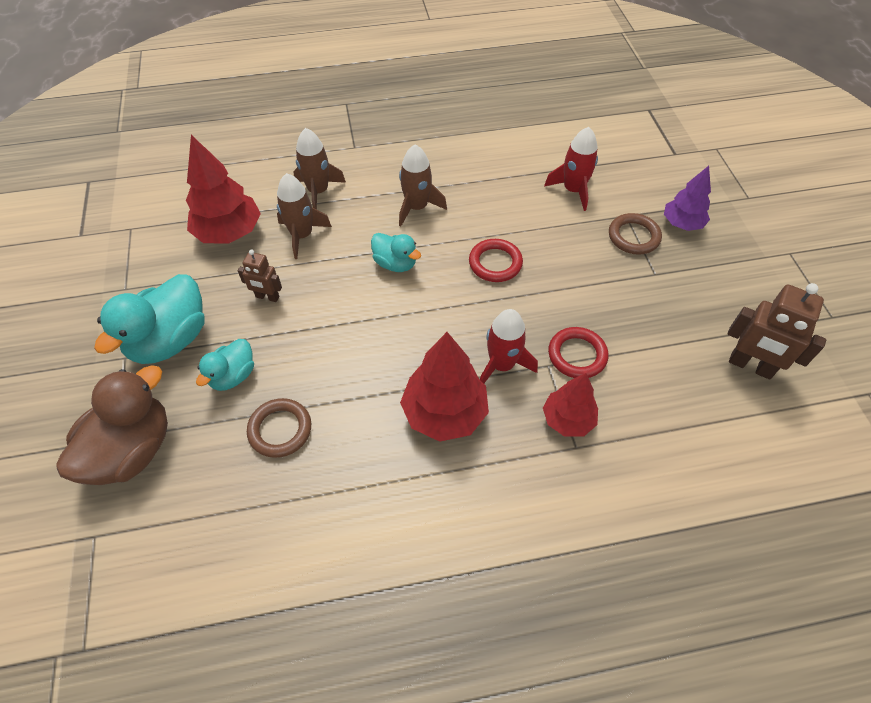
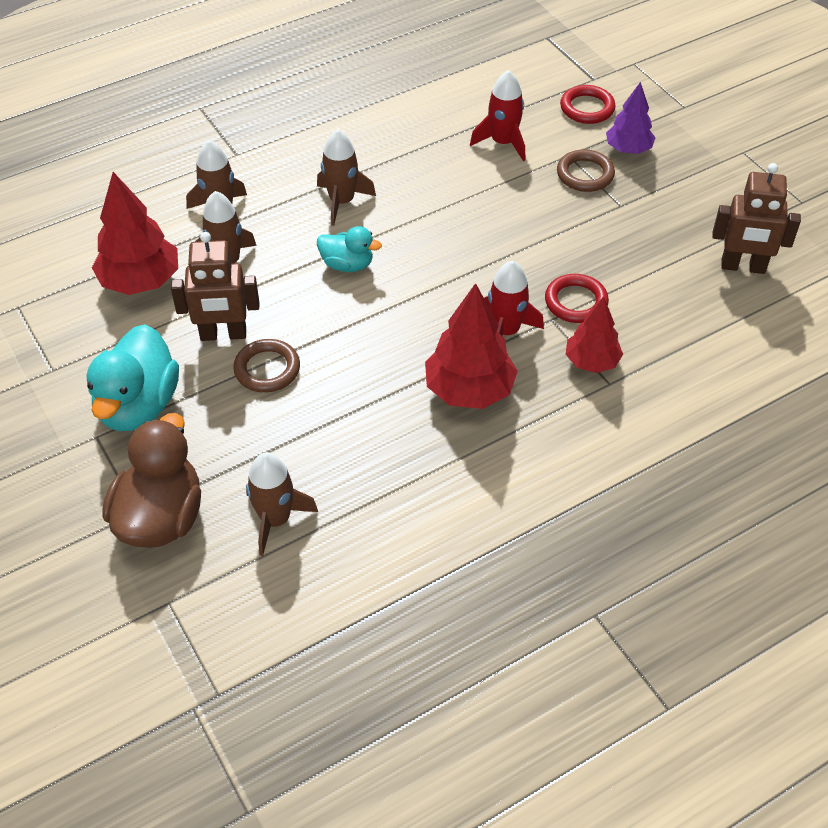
camera: 20 degrees left, 5 degrees down
turquoise duck [196,339,254,391] -> none
brown robot [238,250,282,302] -> brown robot [171,232,259,341], size x1.73
brown ring [247,398,311,458] -> brown ring moved to [233,339,300,393]
red ring [469,239,523,282] -> red ring moved to [560,85,616,124]
none -> brown rocket [246,452,318,556]

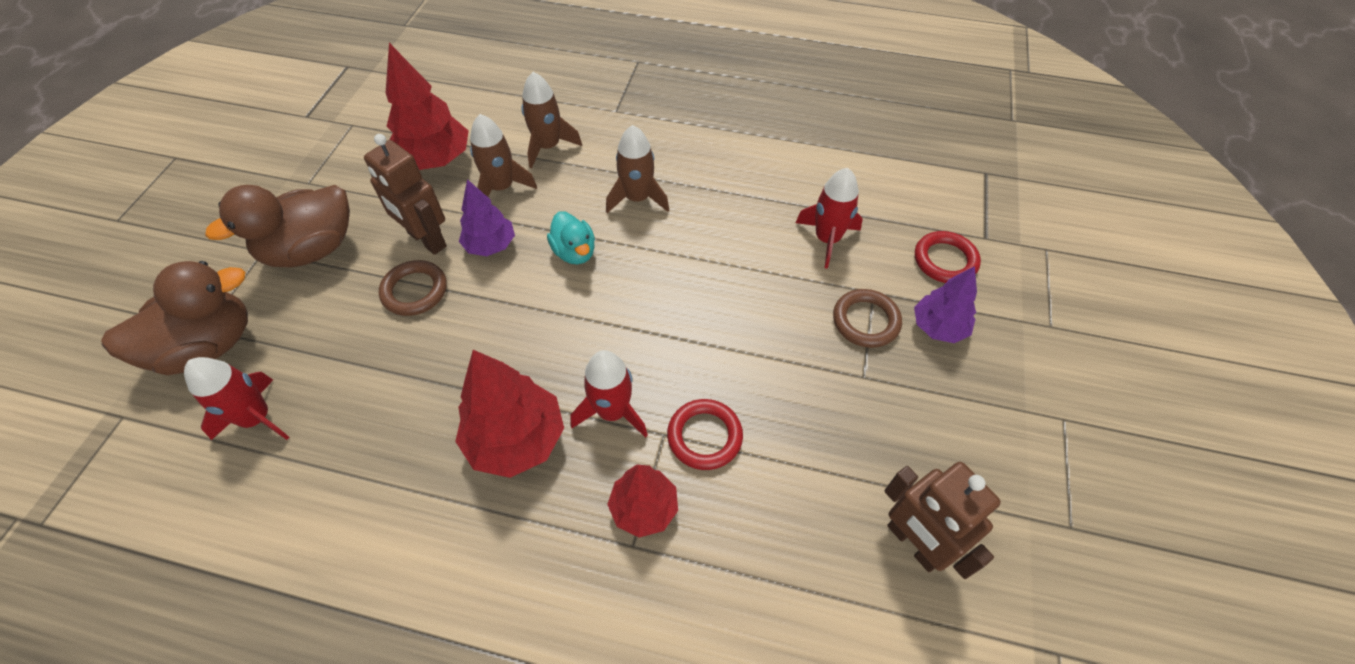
camera: 45 degrees right, 5 degrees up
turquoise duck [86,324,179,431] -> brown duck [205,185,350,267]
brown rocket [246,452,318,556] -> red rocket [184,357,290,440]
none -> purple tree [459,179,515,256]

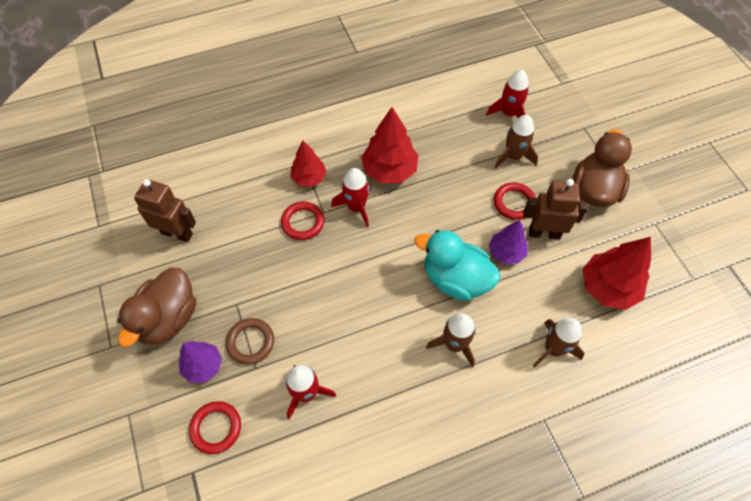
camera: 145 degrees right, 5 degrees up
brown duck [101,261,248,375] -> brown duck moved to [117,268,196,347]
brown ring [379,260,447,316] -> red ring [494,182,536,220]
brown rocket [470,114,537,197] -> brown rocket moved to [494,115,538,169]
turquoise duck [547,211,595,264] -> turquoise duck [414,230,500,301], size x1.78

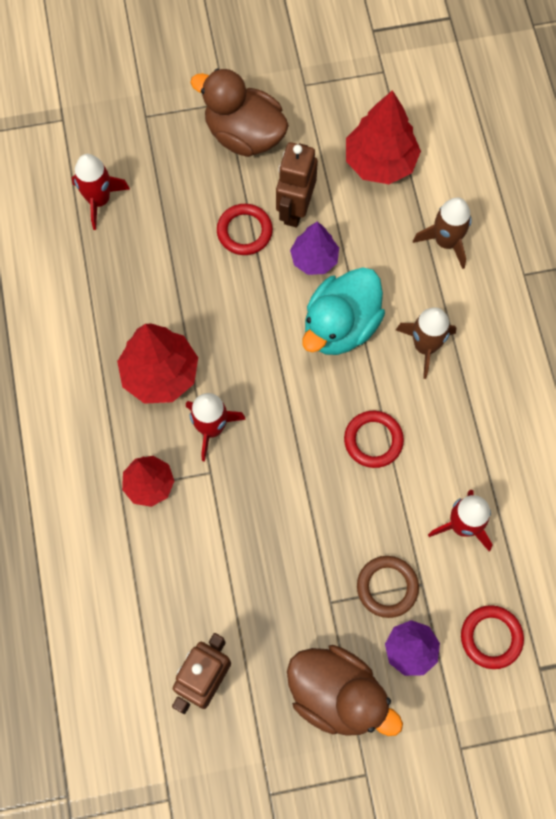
camera: 80 degrees left, 10 degrees up
red ring [281,202,324,240] -> red ring moved to [344,411,404,468]
brown rocket [494,115,538,169] -> none

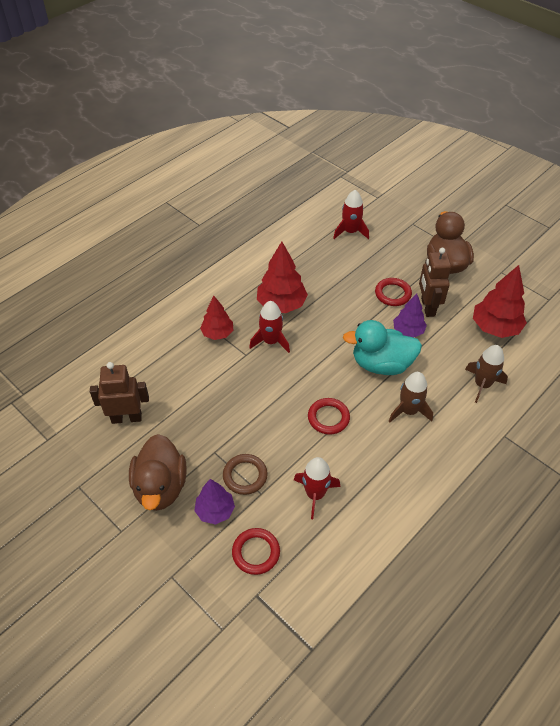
camera: 55 degrees right, 20 degrees down
brown robot [276,142,318,227] -> brown robot turned 75 degrees counterclockwise [419,248,451,317]

